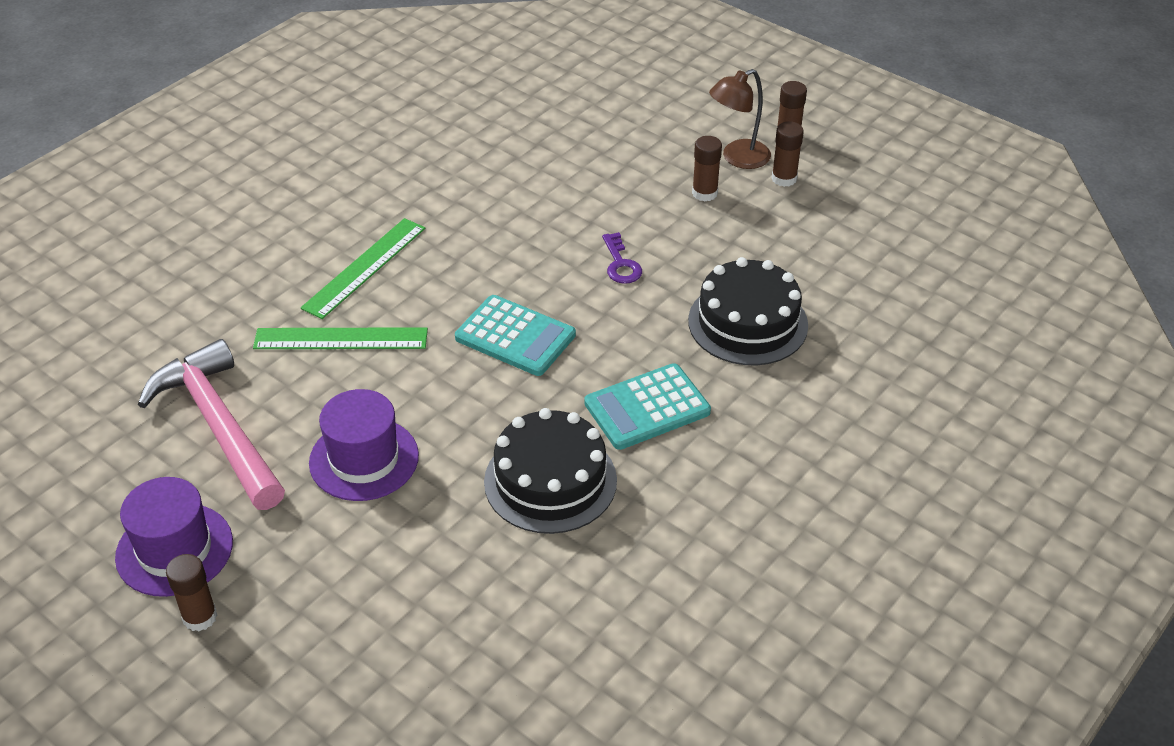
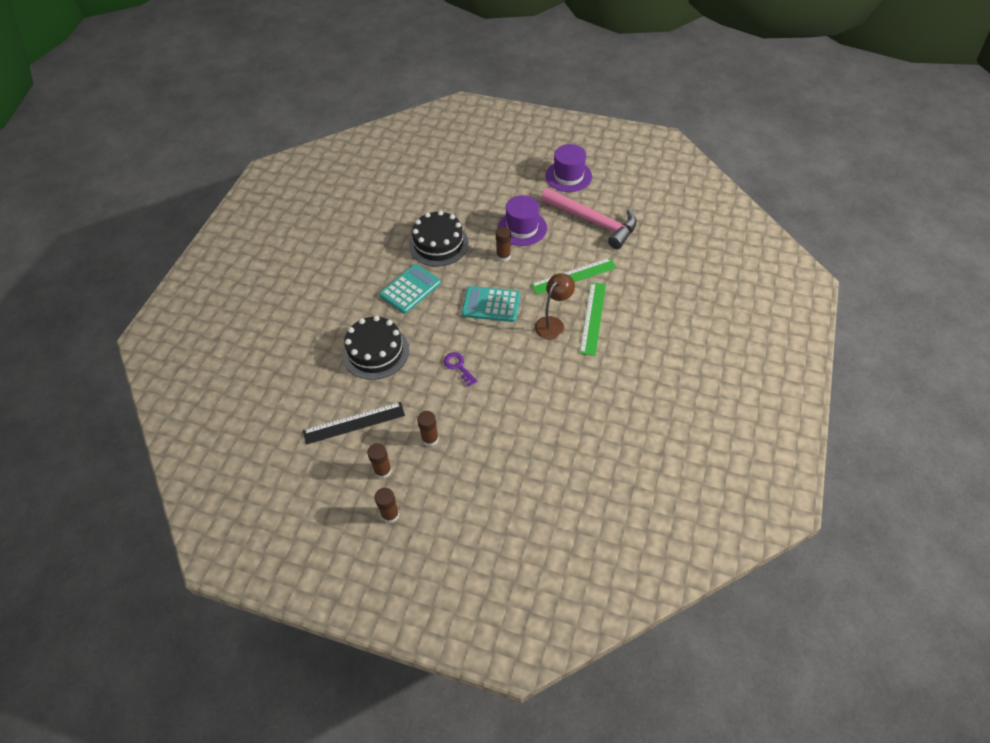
camera: 160 degrees right, 10 degrees up
brown glue stick [166,554,217,631] -> brown glue stick moved to [496,227,511,262]
brown lamp [709,69,771,169] -> brown lamp moved to [535,273,575,340]
none -> black ruler [303,402,405,445]

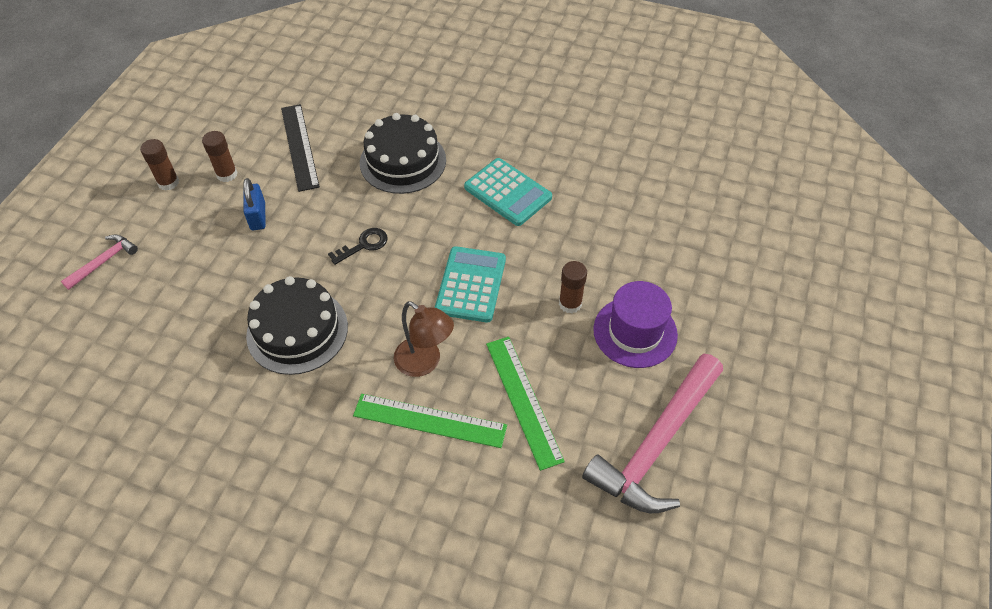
camera: 90 degrees right, 0 degrees up
black cake [409,211,469,267] -> black cake moved to [246,276,348,375]
brown glue stick [417,411,439,447] -> blue padlock [243,178,266,230]
purple key [444,352,477,387] -> black key [328,228,388,265]
purple hat [546,144,592,192] -> none
none -> pink hammer [61,235,138,290]

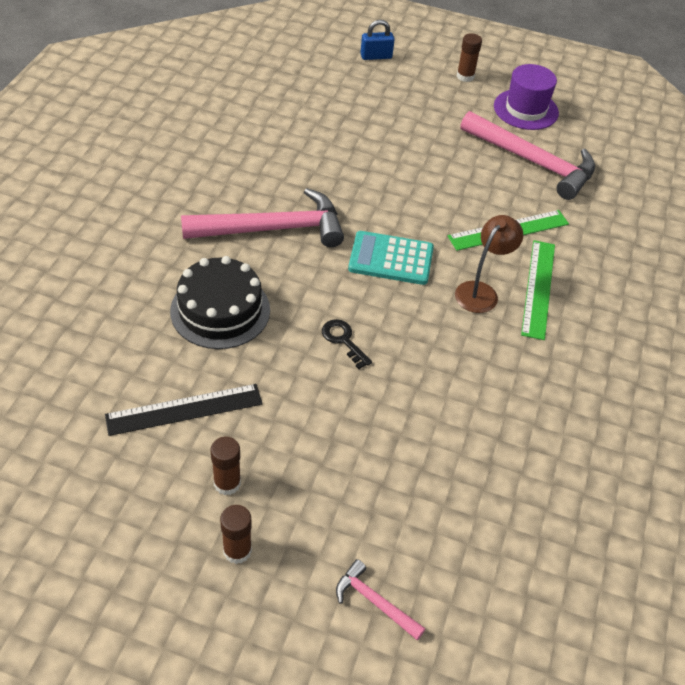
camera: 95 degrees left, 5 degrees down
blue padlock [243,178,266,230] -> blue padlock moved to [360,20,395,60]
black cake [246,276,348,375] -> none
turquoise calculator [464,158,552,226] -> pink hammer [181,188,344,247]
brown glue stick [559,261,587,313] -> brown glue stick moved to [457,33,482,82]
purple hat [593,281,678,368] -> purple hat moved to [494,64,559,130]

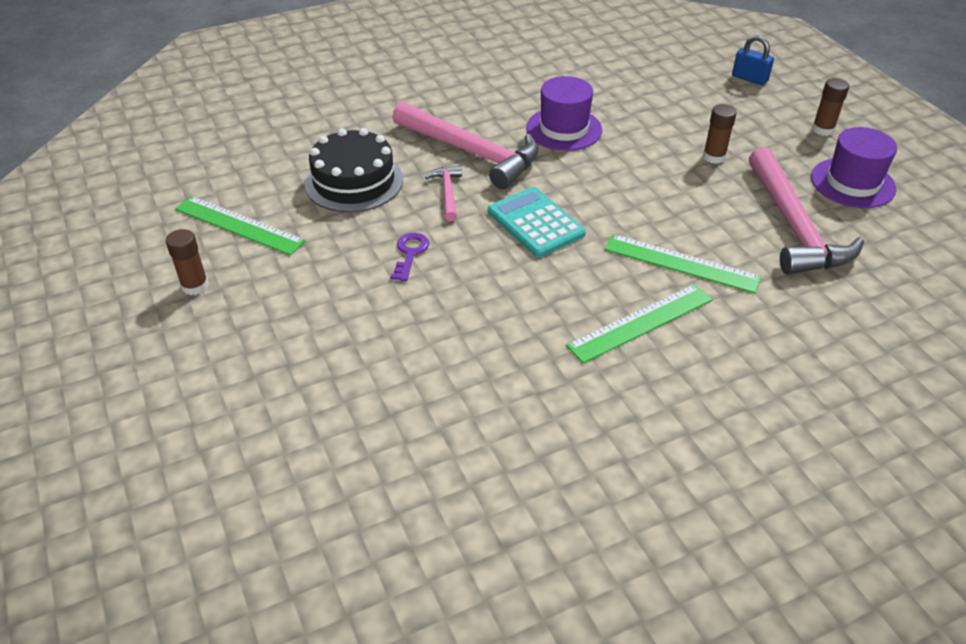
camera: 50 degrees right, 5 degrees down
black ruler [105,384,262,436] -> green ruler [175,196,306,255]
brown glue stick [220,505,252,564] -> brown glue stick moved to [703,104,737,164]
black key [322,319,372,369] -> purple key [390,233,429,281]
pink hammer [336,559,425,640] -> pink hammer moved to [425,166,462,221]
brown lamp [455,215,523,313] -> none
none -> purple hat [526,76,602,151]

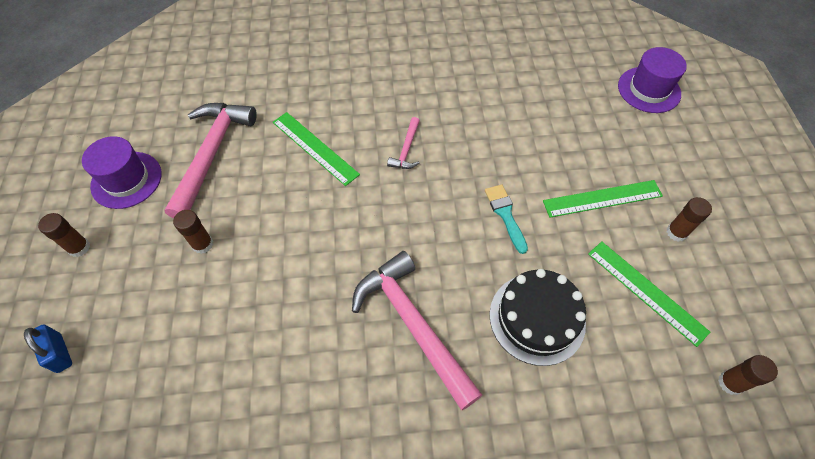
camera: 160 degrees left, 15 degrees up
purple key [390,233,429,281] -> turquoise brush [485,184,528,254]
pink hammer [425,166,462,221] -> pink hammer moved to [387,117,420,169]
turquoise calculator [488,187,586,257] -> none
purple hat [526,76,602,151] -> purple hat moved to [618,47,687,113]
green ruler [566,284,712,363] -> green ruler moved to [543,180,663,218]
none -> brown glue stick [718,355,778,395]

